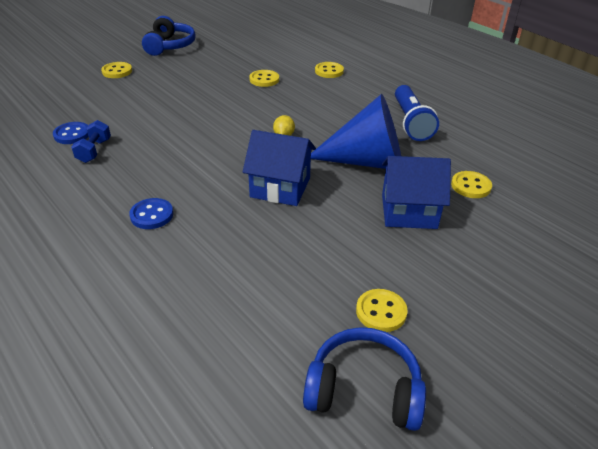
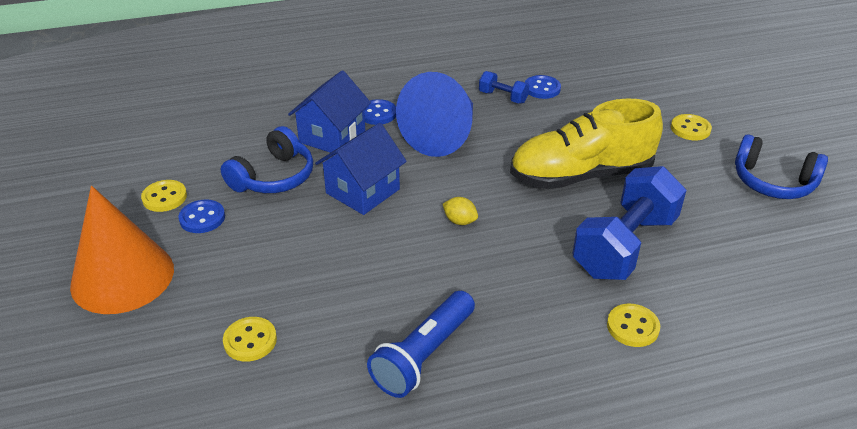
camera: 115 degrees right, 0 degrees up
yellow button [250,70,279,87] -> blue dumbbell [572,166,687,280]
blue headphones [303,327,426,431] -> blue headphones moved to [221,126,313,193]
blue cone [311,94,401,169] -> blue cone moved to [396,72,473,157]
blue house [382,156,451,229] -> blue house moved to [288,70,371,153]
blue flashlight [395,85,439,141] -> blue flashlight turned 75 degrees counterclockwise [367,291,475,398]
none -> orange cone [70,186,174,314]
none -> blue button [178,199,225,233]
none -> yellow shoe [510,99,663,189]

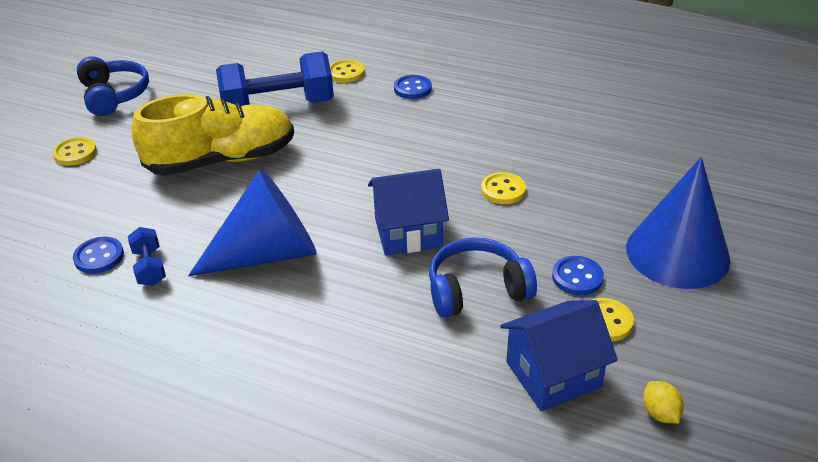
camera: 140 degrees left, 0 degrees up
orange cone [70,186,174,314] -> blue cone [626,157,730,289]
yellow button [223,317,277,362] -> yellow button moved to [481,172,526,204]
blue house [288,70,371,153] -> blue house moved to [500,300,618,411]
blue button [364,99,396,125] -> blue button moved to [394,75,432,99]
blue flashlight [367,291,475,398] -> none
yellow lemon [443,197,478,225] -> yellow lemon moved to [643,381,684,423]
yellow shoe [510,99,663,189] -> yellow shoe turned 45 degrees counterclockwise [132,94,294,176]

